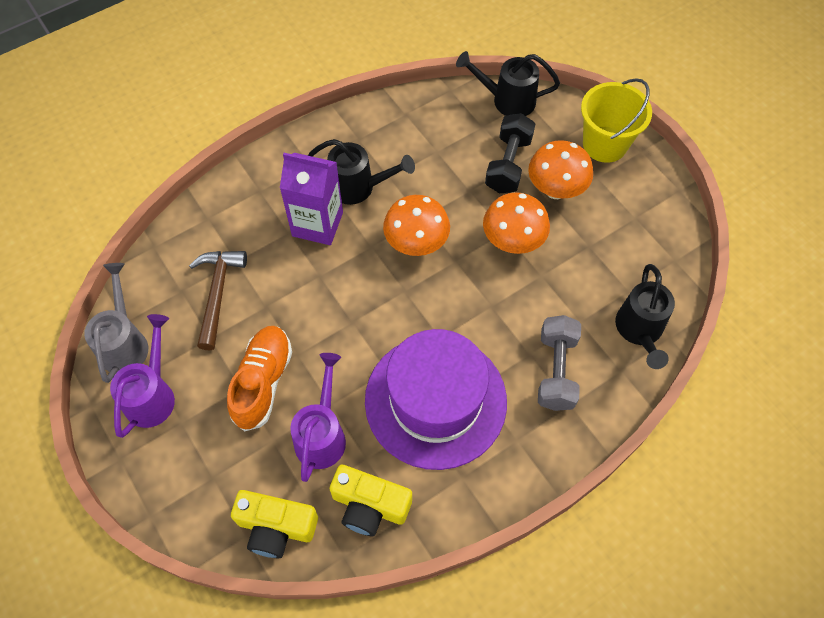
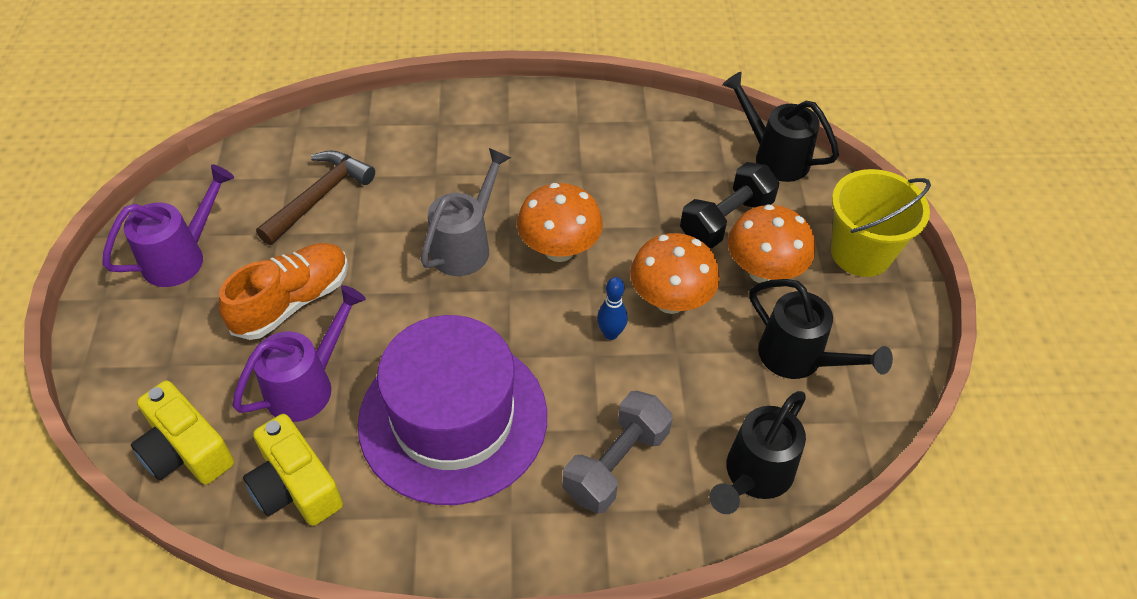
camera: 30 degrees right, 10 degrees down
grey watering can [84,263,148,383] -> grey watering can moved to [421,148,511,276]
purple carton [280,153,343,245] -> none
black watering can [308,139,415,205] -> black watering can moved to [750,279,893,379]
none -> blue bowling pin [597,277,628,340]

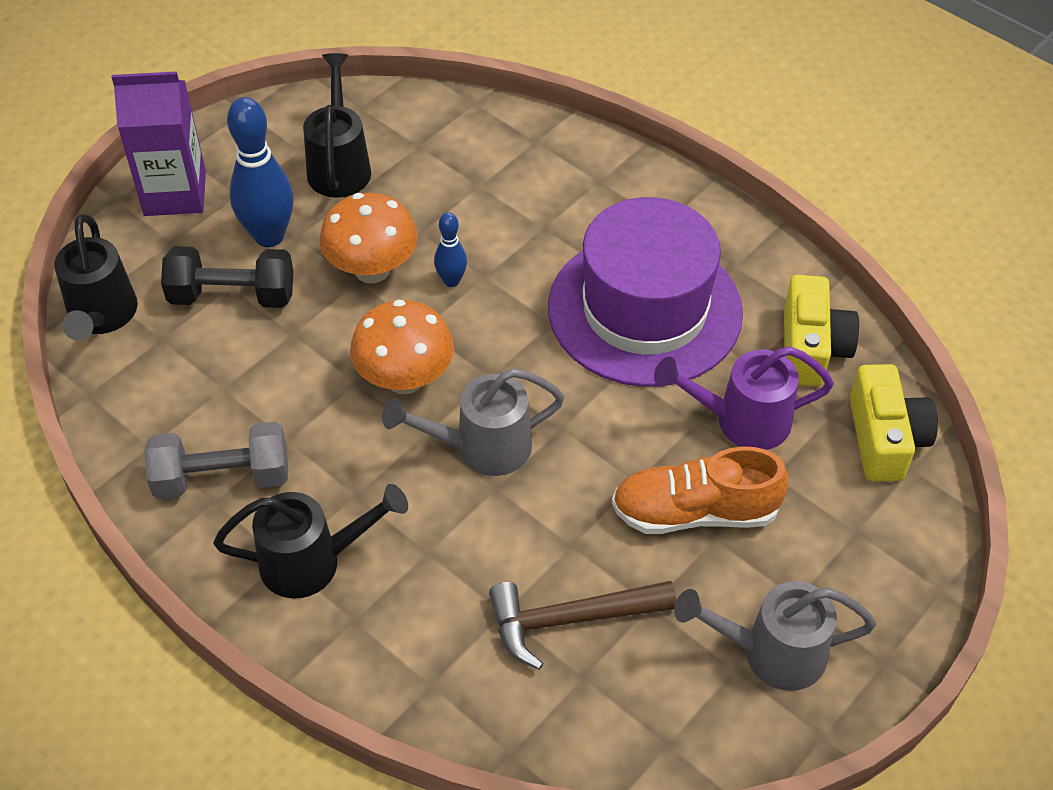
camera: 135 degrees left, 0 degrees up
purple watering can [102,164,234,287] -> grey watering can [674,581,876,691]
grey dumbbell [562,391,673,513] -> grey dumbbell moved to [144,422,288,499]
black watering can [709,391,806,514] -> black watering can moved to [213,484,408,599]
orange mushroom [728,204,815,283] -> blue bowling pin [227,97,293,247]
yellow bucket [831,169,931,277] -> purple carton [111,72,206,216]

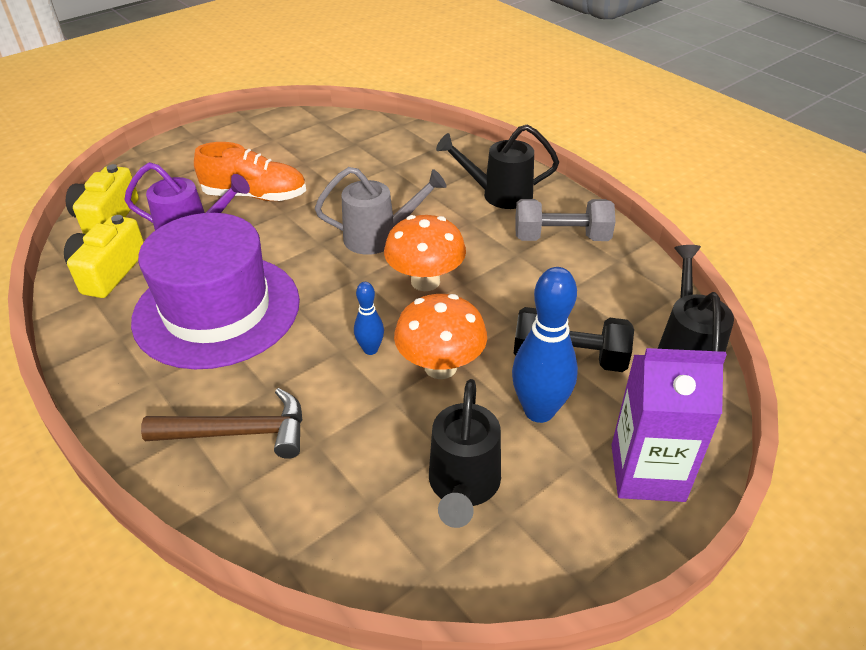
camera: 170 degrees left, 10 degrees down
brown hammer [489,581,677,670] -> brown hammer moved to [141,388,303,459]
grey watering can [674,581,876,691] -> none

